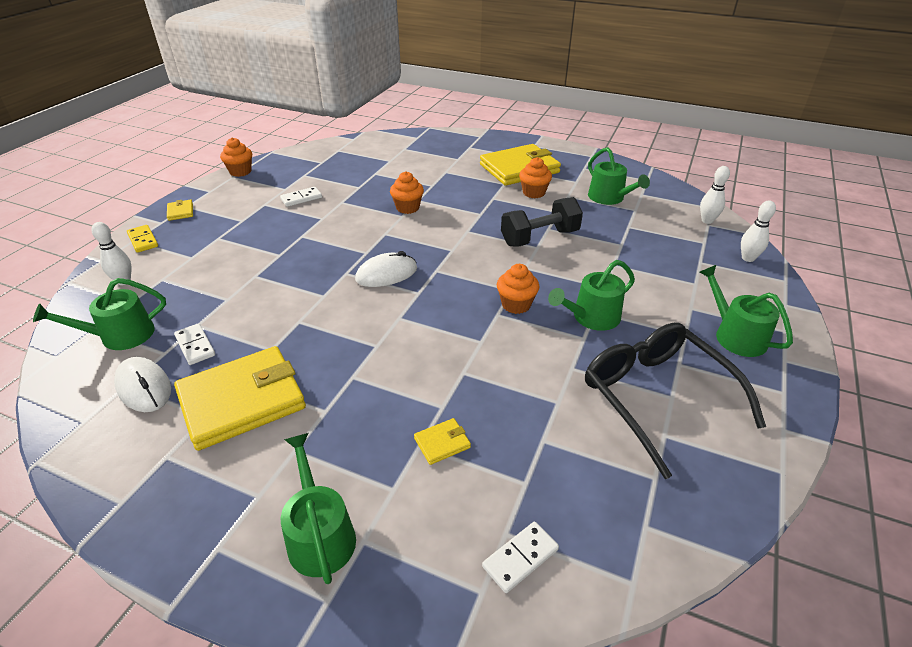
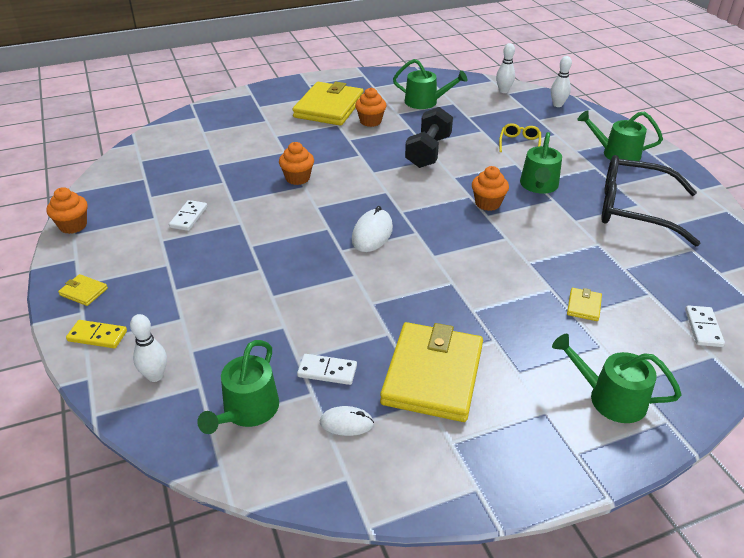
camera: 45 degrees left, 0 degrees up
white mouse [114,357,171,412] -> white mouse [320,406,374,436], size x0.64
none -> yellow glasses [499,123,541,152]

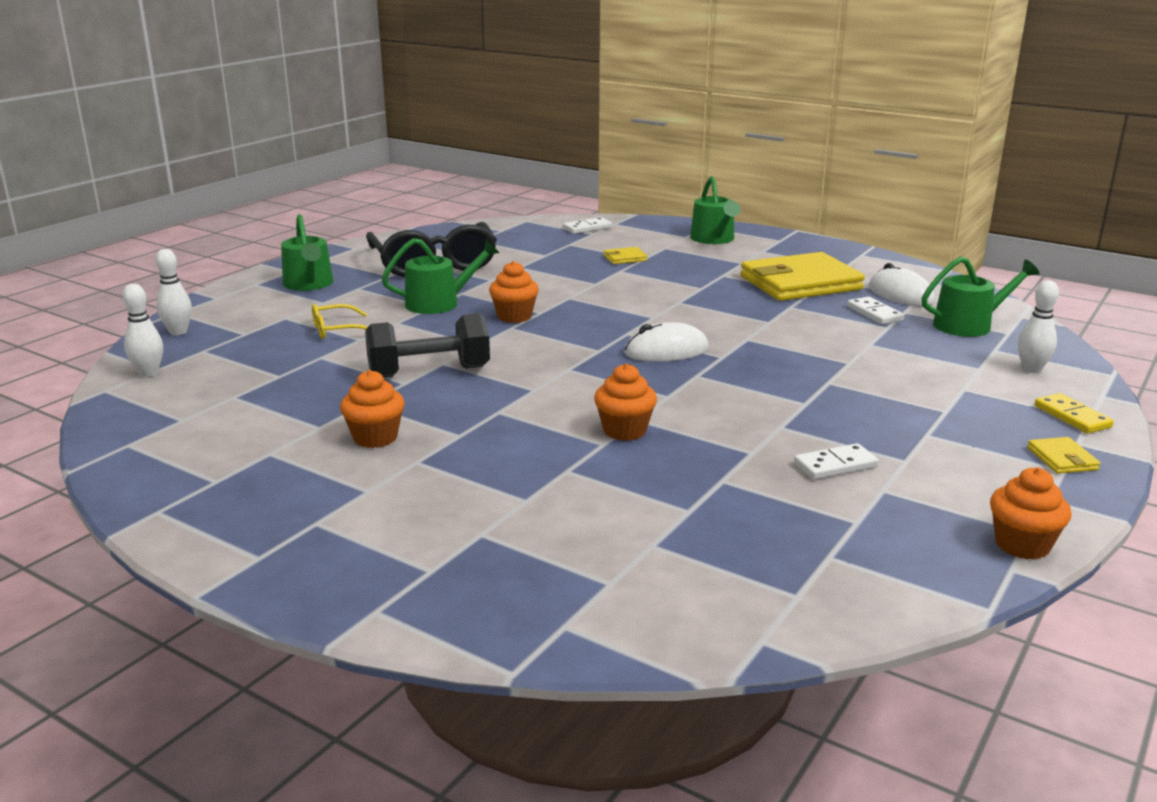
camera: 125 degrees left, 15 degrees down
yellow wallet [292,82,364,126] -> none
white mouse [320,406,374,436] -> white mouse [869,263,935,306], size x1.57
green watering can [393,59,467,109] -> none

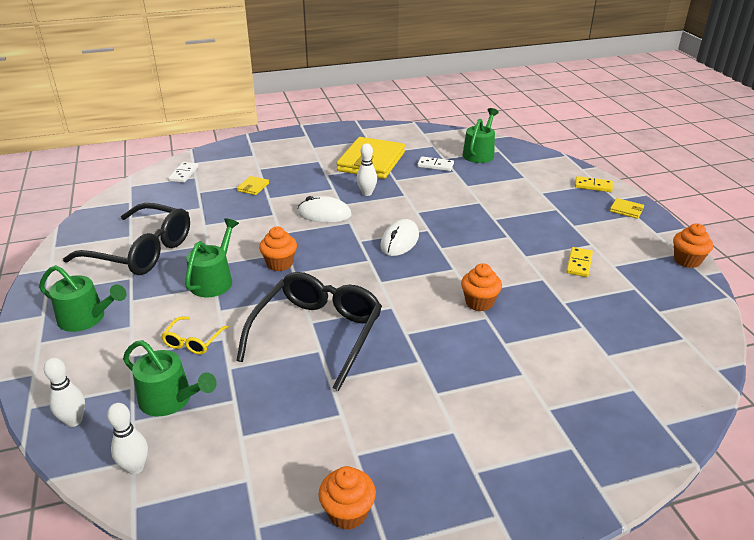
camera: 50 degrees left, 10 degrees up
orange cupcake [340,370,405,448] -> orange cupcake moved to [318,466,376,530]
black dumbbell [365,313,490,378] -> black glasses [236,272,382,391]
green watering can [690,176,740,244] -> green watering can moved to [123,340,217,416]
white domino [794,443,879,480] -> yellow domino [566,247,593,277]
white mouse [869,263,935,306] -> white mouse moved to [297,196,352,223]
white bowling pin [1018,280,1059,373] -> white bowling pin moved to [357,143,377,196]

